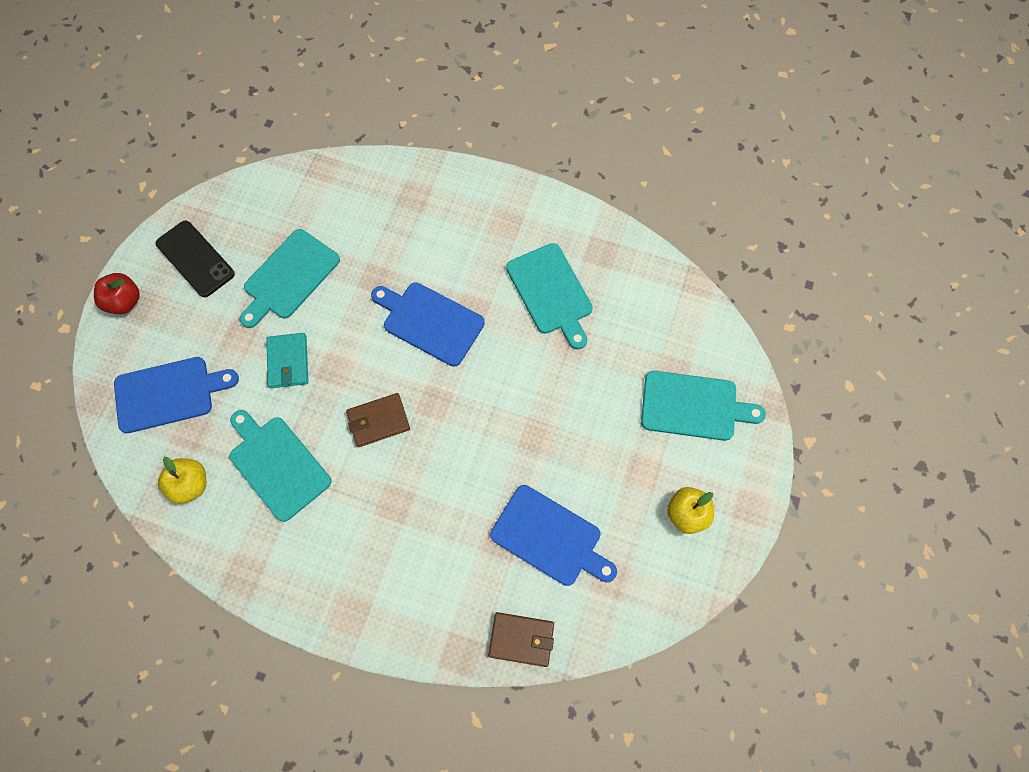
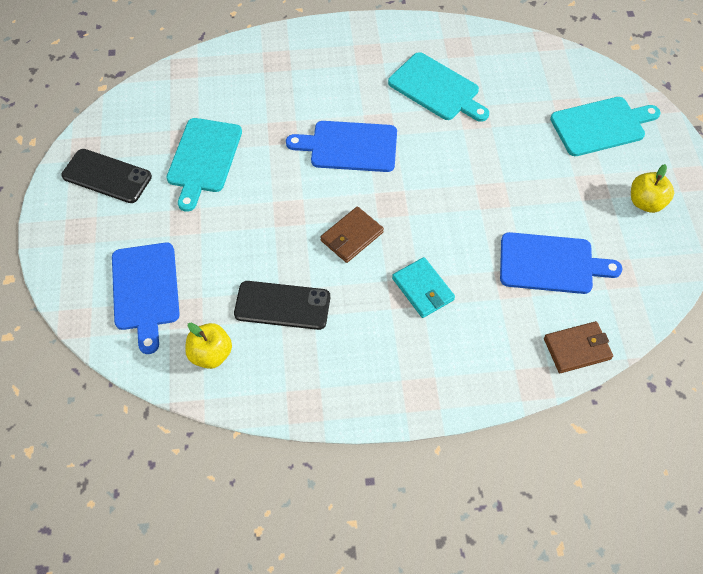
camera: 25 degrees left, 10 degrees down
red apple [94,273,140,314] -> none
blue cutting board [114,357,239,433] -> blue cutting board turned 120 degrees clockwise [112,243,180,354]
turquoise cutting board [230,410,331,522] -> black phone [234,281,330,330]
turquoise wallet [266,333,308,388] -> turquoise wallet moved to [392,257,455,318]

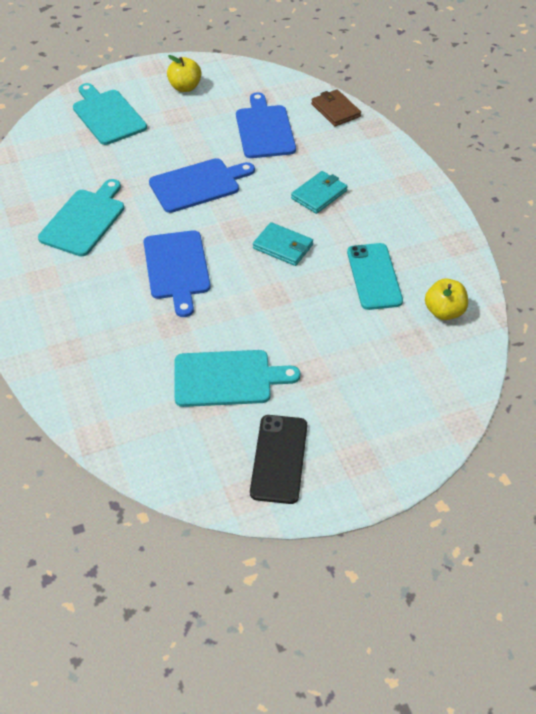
camera: 105 degrees left, 10 degrees down
blue cutting board [112,243,180,354] -> blue cutting board moved to [149,158,255,213]
black phone [234,281,330,330] -> turquoise phone [347,243,403,310]
brown wallet [320,206,384,263] -> turquoise wallet [253,222,313,266]

